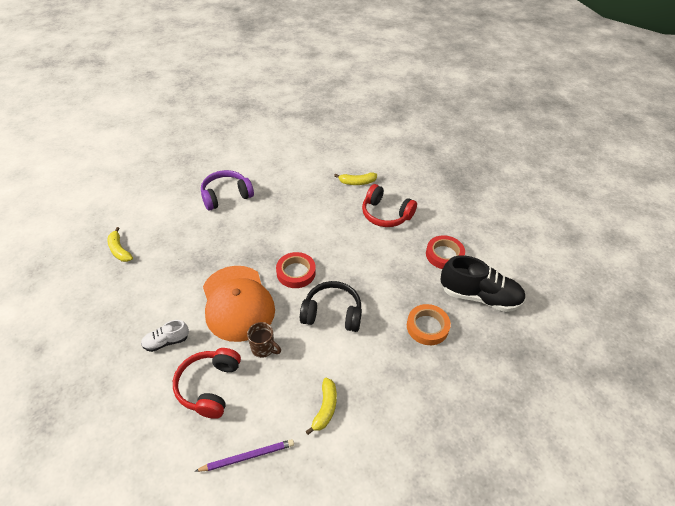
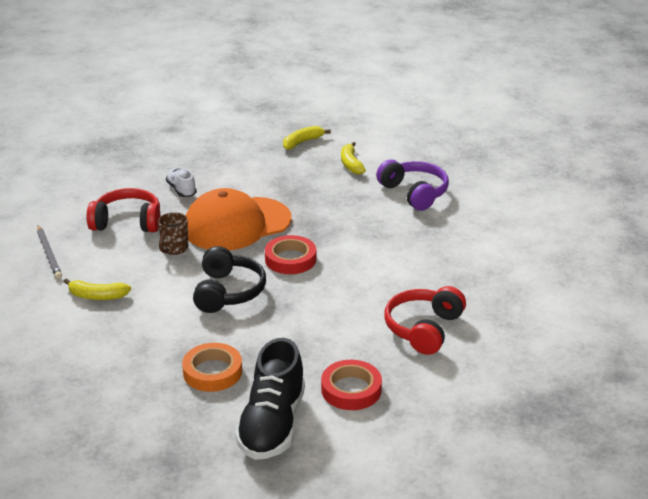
camera: 85 degrees right, 15 degrees down
purple pencil [195,439,294,472] -> grey pencil [37,225,62,279]
yellow banana [334,172,377,185] -> yellow banana moved to [341,142,366,174]

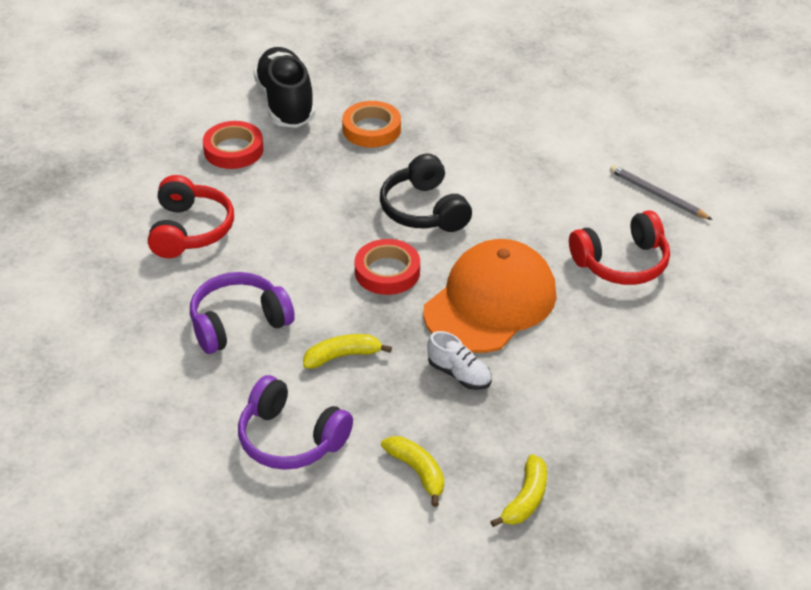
camera: 155 degrees right, 10 degrees up
yellow banana [64,278,131,300] -> yellow banana moved to [303,334,392,369]
brown mug [158,212,188,255] -> none
white shoe [166,168,197,197] -> white shoe moved to [427,331,492,390]
none -> purple headphones [190,272,295,354]

